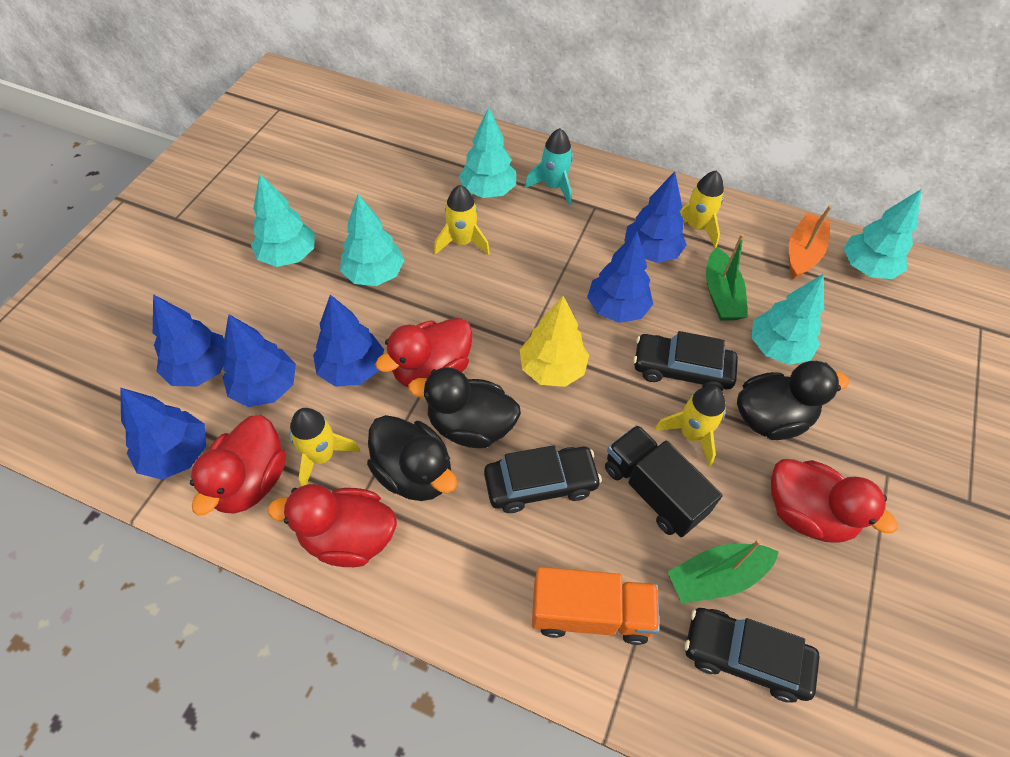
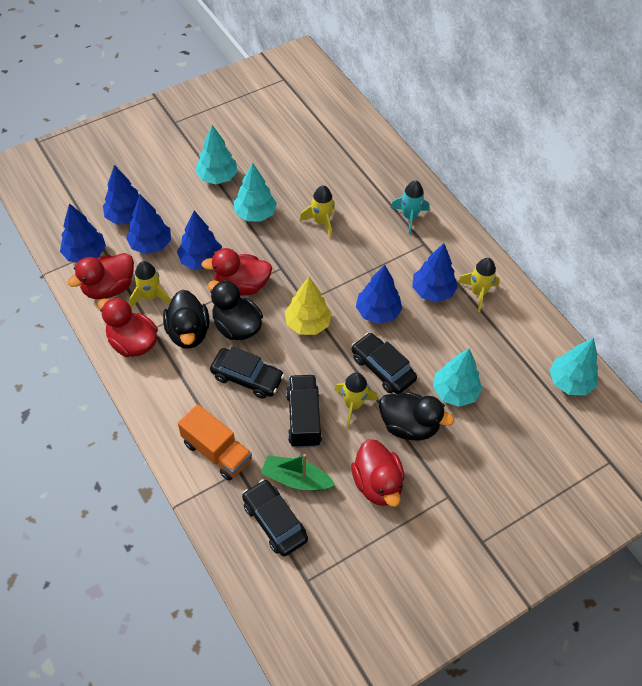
camera: 35 degrees right, 0 degrees up
turquoise tree [459,107,516,198] -> none
green boat [706,234,748,321] -> none
orange boat [789,205,832,279] -> none

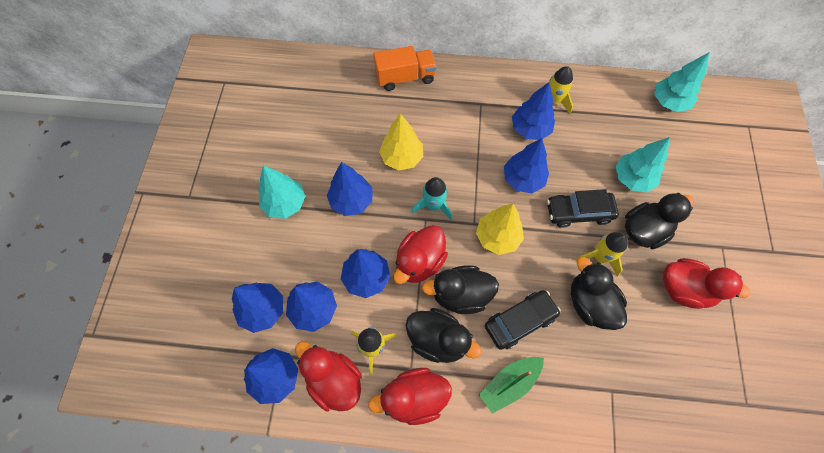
camera: 50 degrees left, 10 degrees up
red duck [67,253,134,299] -> red duck turned 135 degrees clockwise [295,341,362,411]
orange truck [178,404,252,481] -> orange truck moved to [374,46,437,91]
turquoise tree [234,163,277,222] -> blue tree [327,162,373,216]
black car [242,479,308,557] -> none
green boat [261,454,335,491] -> green boat moved to [479,357,544,414]
black truck [286,375,322,448] -> black duck [571,257,627,330]
yellow rocket [300,186,335,238] -> yellow tree [379,114,423,171]
turquoise rocket [391,181,429,234] -> turquoise rocket moved to [411,177,452,220]

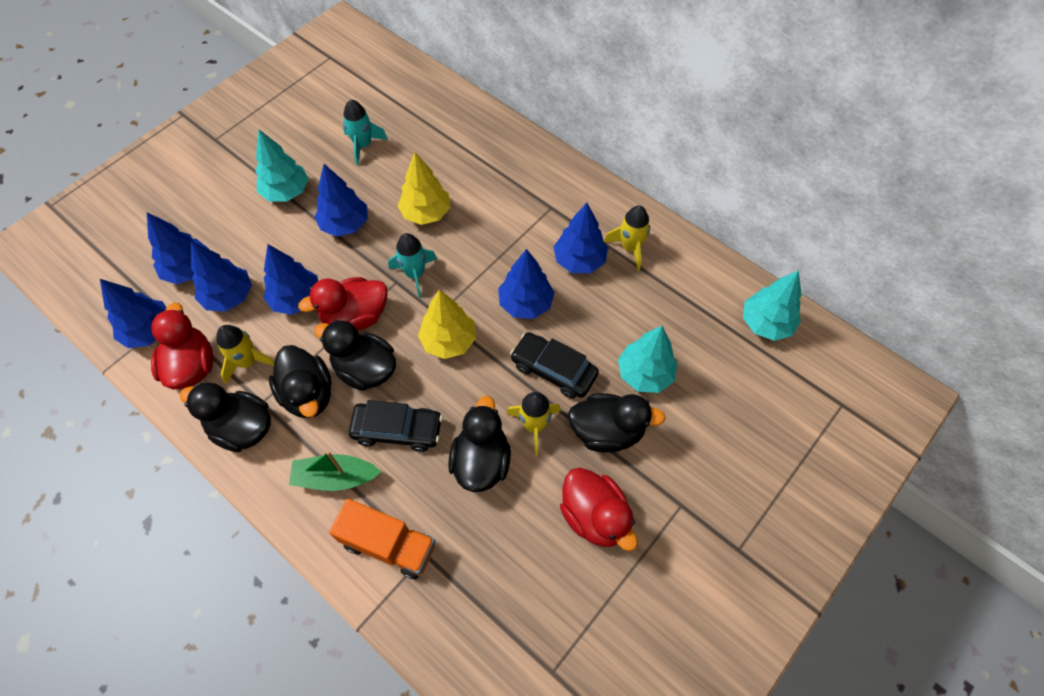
camera: 35 degrees right, 5 degrees down
red duck [368,368,452,425] -> black duck [180,383,271,452]
orange truck [374,46,437,91] -> orange truck moved to [329,499,435,579]
none -> turquoise rocket [343,100,388,165]

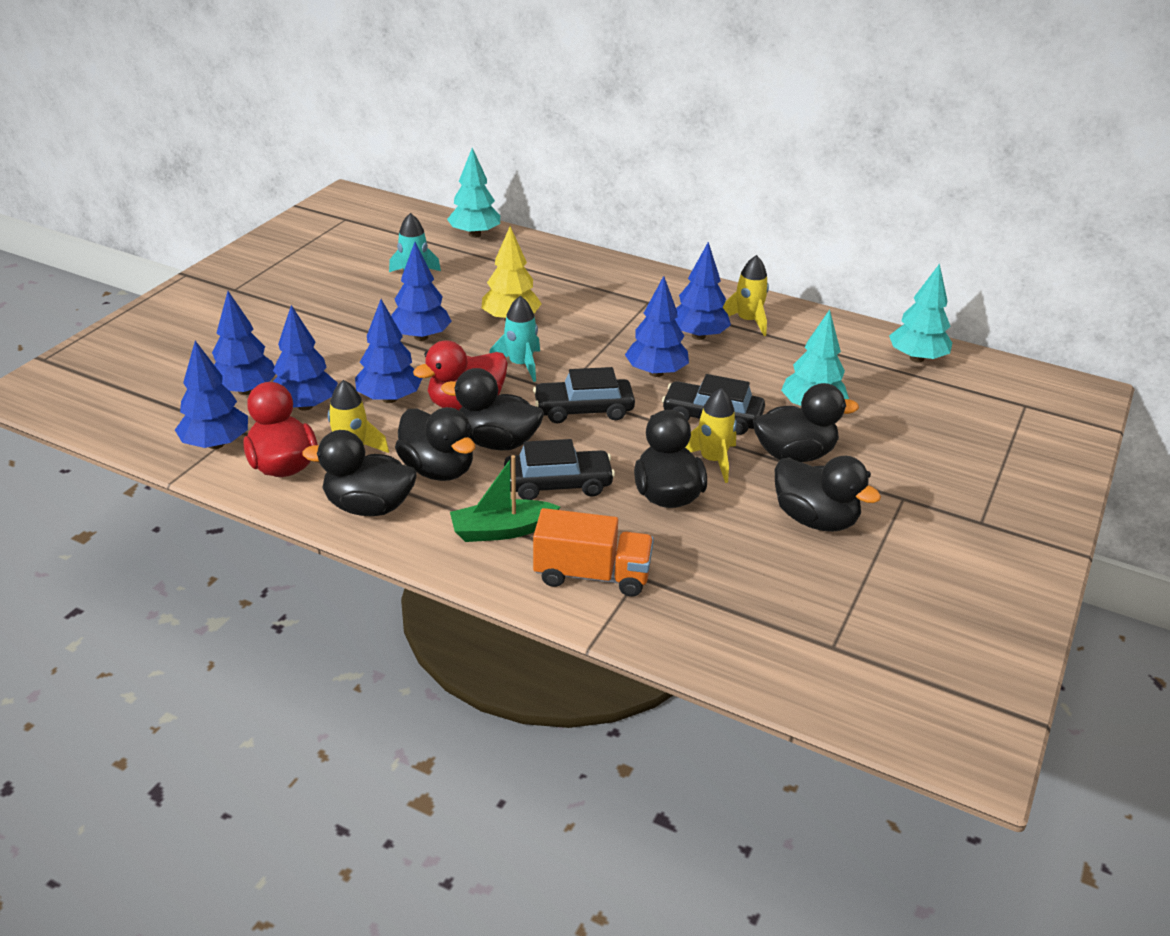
camera: 15 degrees left, 25 degrees down
turquoise tree [256,130,309,202] -> turquoise tree moved to [447,148,500,238]
yellow tree [418,290,476,359] -> black car [533,367,635,423]
red duck [560,467,638,551] -> black duck [775,456,881,532]

